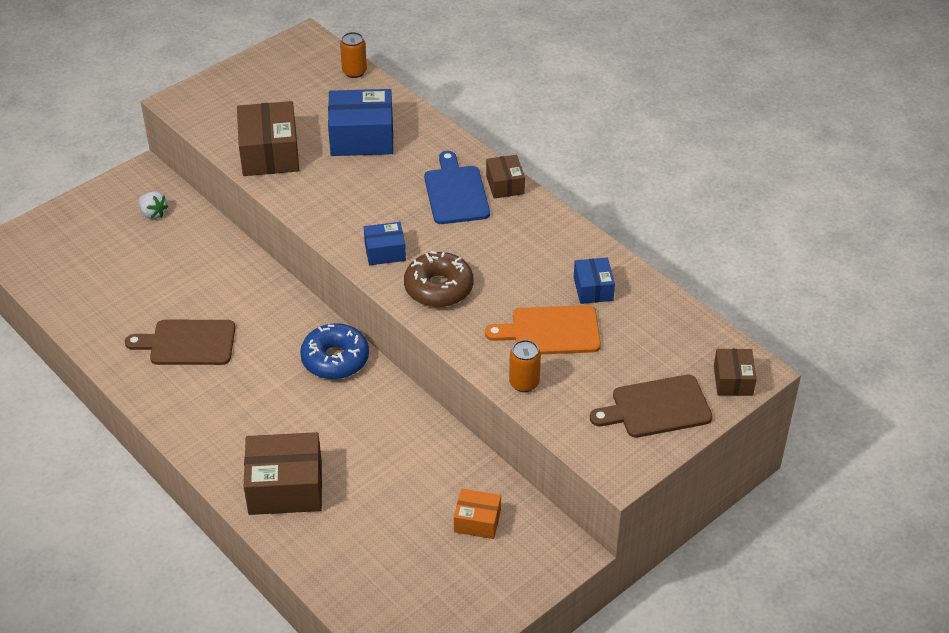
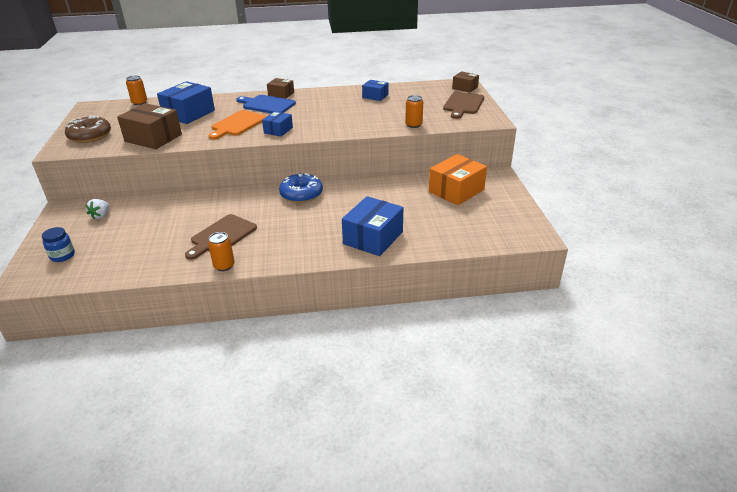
camera: 55 degrees left, 10 degrees down
white strawberry [138,191,169,219] -> white strawberry turned 120 degrees clockwise [86,199,109,219]
brown box [244,432,322,515] -> blue box [342,196,403,256]
brown donut [404,251,474,307] -> brown donut moved to [65,115,111,143]
orange box [454,489,501,539] -> orange box [429,154,487,205], size x1.80
orange cutting board [485,305,601,355] -> orange cutting board moved to [208,110,266,140]
none -> blue jar [42,227,75,262]
none -> orange can [208,232,235,271]

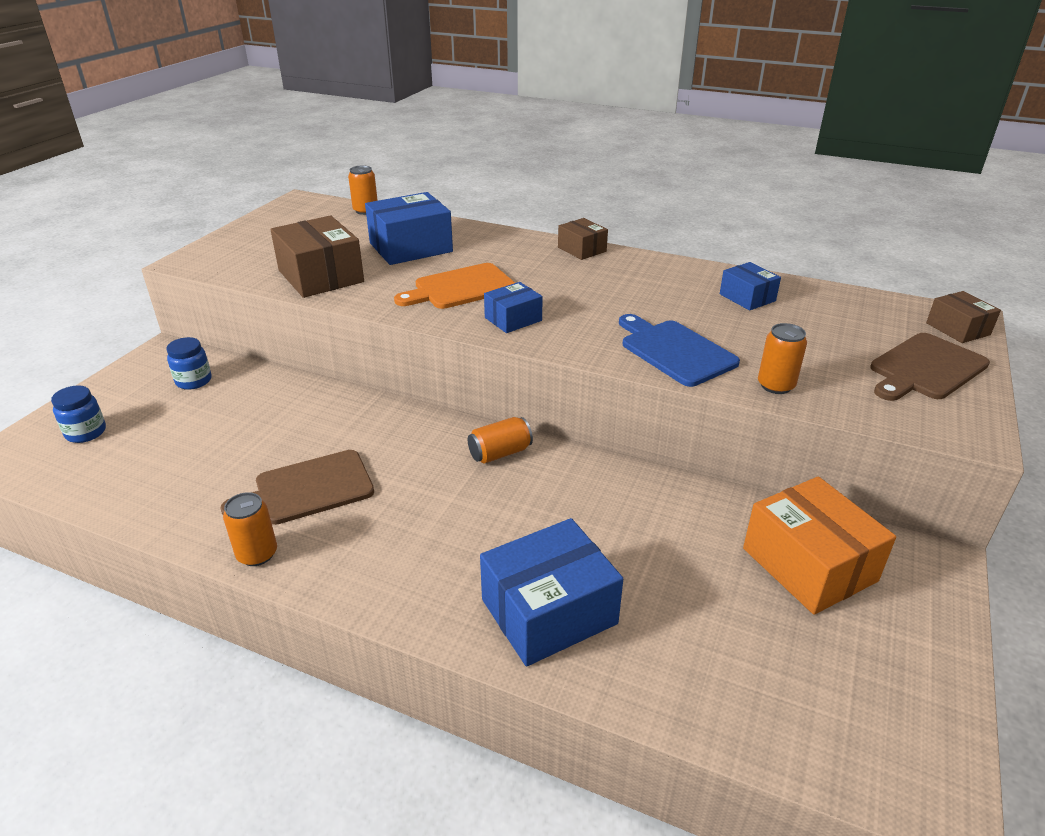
camera: 30 degrees right, 0 degrees up
brown donut [65,115,111,143] -> none
white strawberry [86,199,109,219] -> blue jar [167,337,212,390]
blue cutting board [236,95,296,113] -> blue cutting board moved to [619,314,740,387]
blue donut [279,173,323,203] -> orange can [468,417,533,463]
orange box [429,154,487,205] -> orange box turned 75 degrees clockwise [743,476,896,615]

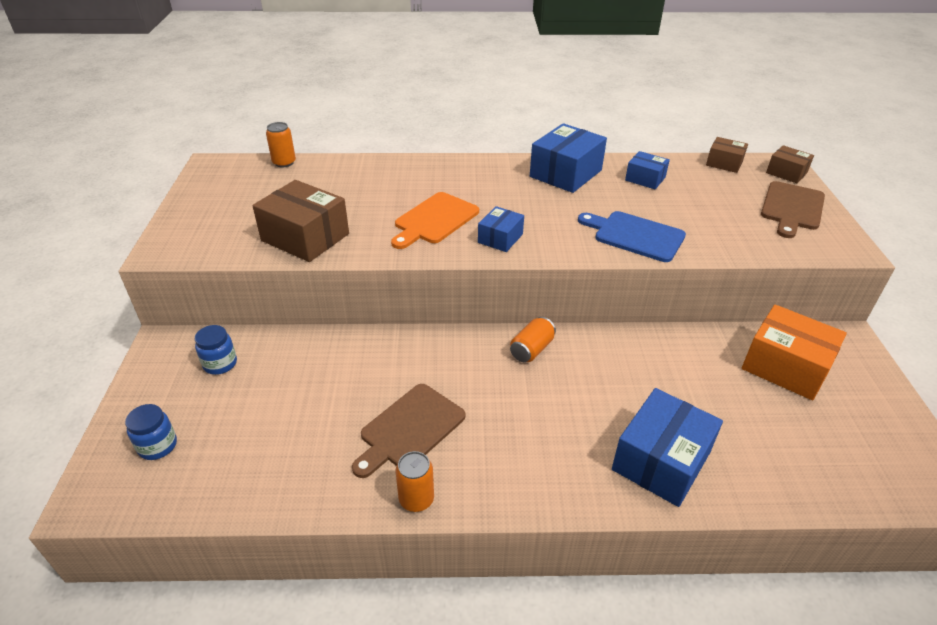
camera: 25 degrees left, 5 degrees up
blue box [365,192,453,265] -> blue box moved to [530,123,607,193]
brown box [558,218,608,260] -> brown box moved to [706,137,748,173]
orange can [758,323,807,394] -> none

